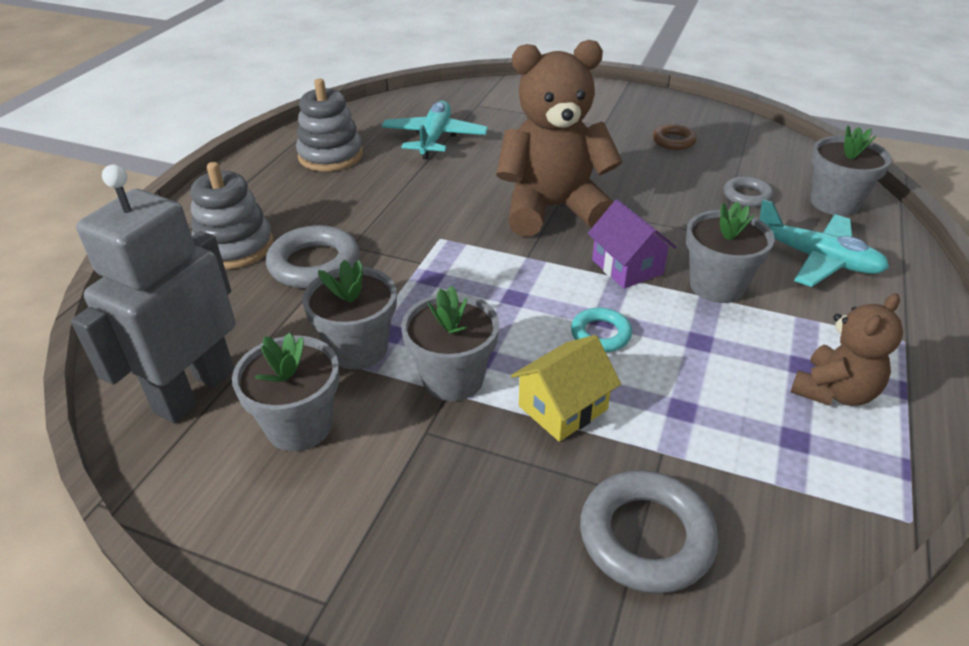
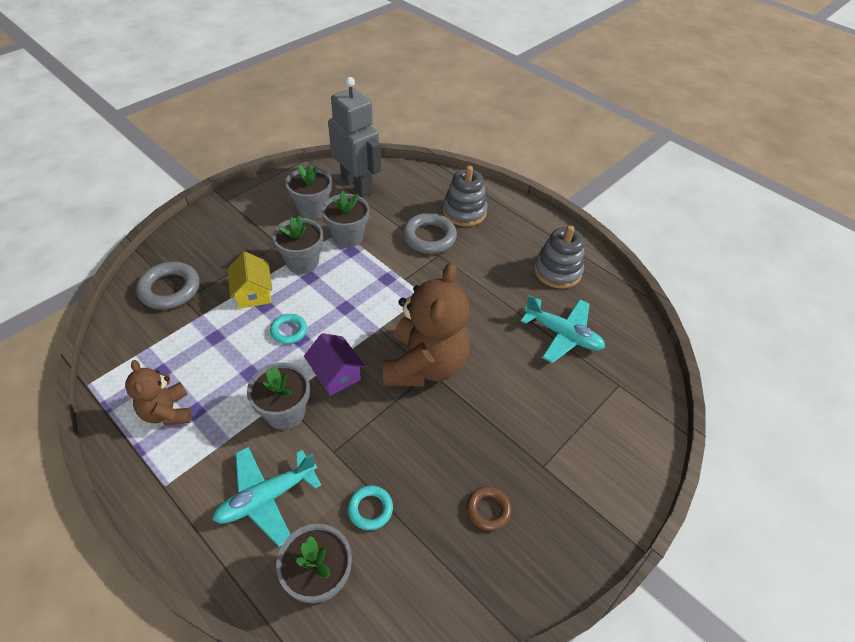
camera: 110 degrees right, 10 degrees up
purple house [587,200,676,289] -> purple house turned 60 degrees clockwise [304,333,365,396]
grey ring [723,176,774,207] -> turquoise ring [348,485,393,530]

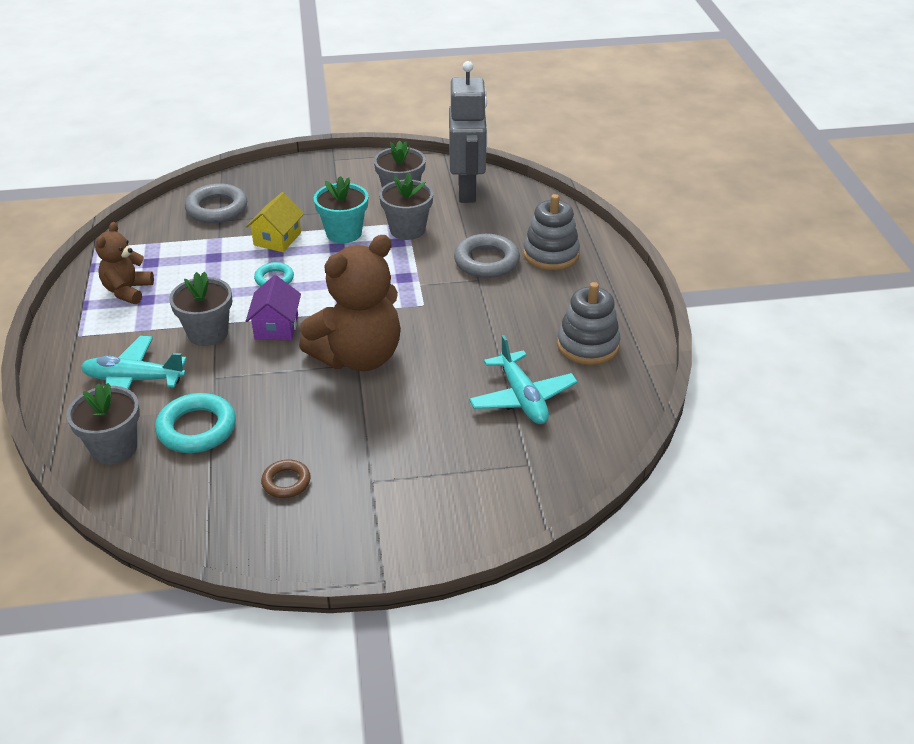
camera: 40 degrees right, 10 degrees down
grey flower pot [272,216,323,274] -> turquoise flower pot [314,176,368,243]
turquoise ring [348,485,393,530] -> turquoise ring [155,393,236,453], size x1.71

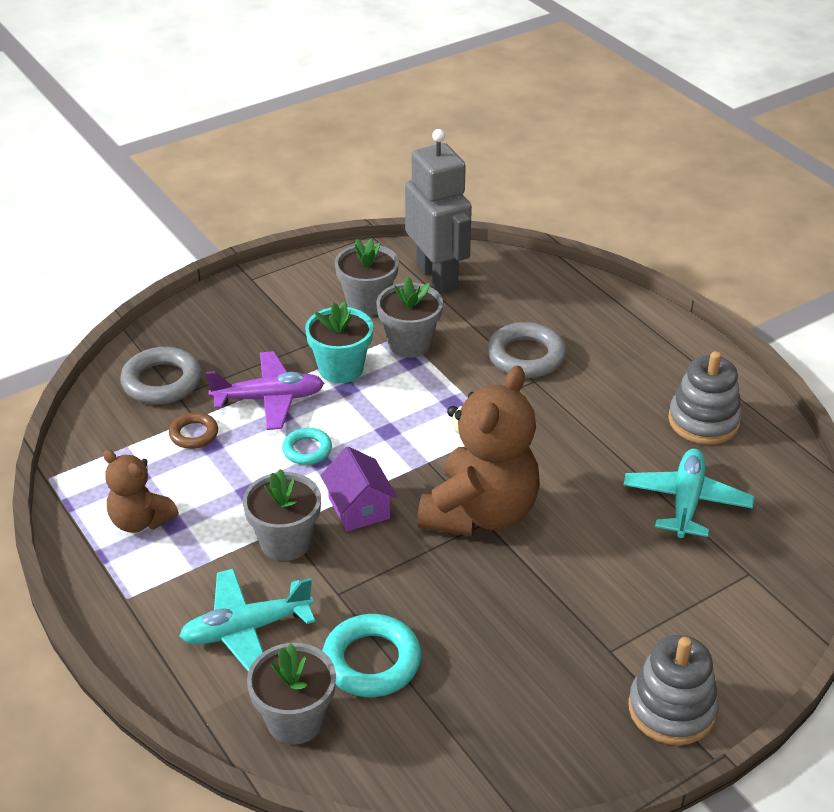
camera: 25 degrees left, 0 degrees up
brown teddy bear [95,222,154,304] -> brown teddy bear turned 45 degrees counterclockwise [103,450,179,533]
yellow house [245,192,304,252] -> purple plane [206,351,324,430]
brown ring [261,460,311,498] -> brown ring moved to [169,412,218,449]
turquoise plane [469,335,578,424] -> turquoise plane turned 120 degrees counterclockwise [623,449,754,539]
grey stacking toy [523,194,580,270] -> grey stacking toy moved to [629,635,719,745]

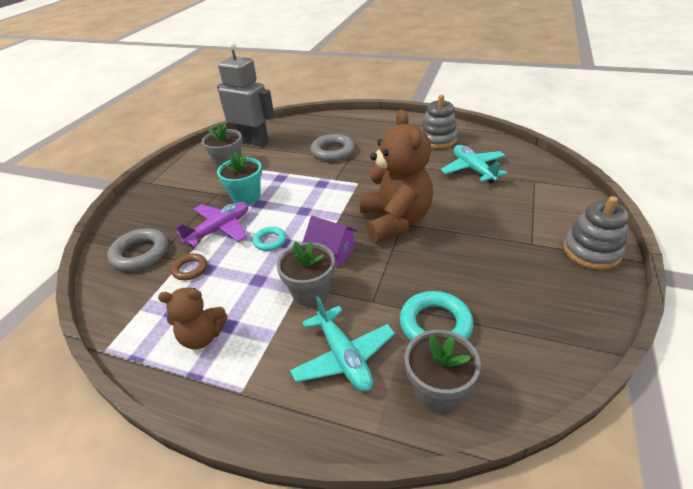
camera: 35 degrees left, 0 degrees up
turquoise plane [179,568,315,671] -> turquoise plane turned 60 degrees counterclockwise [290,296,395,391]
grey flower pot [376,277,443,357] -> none

